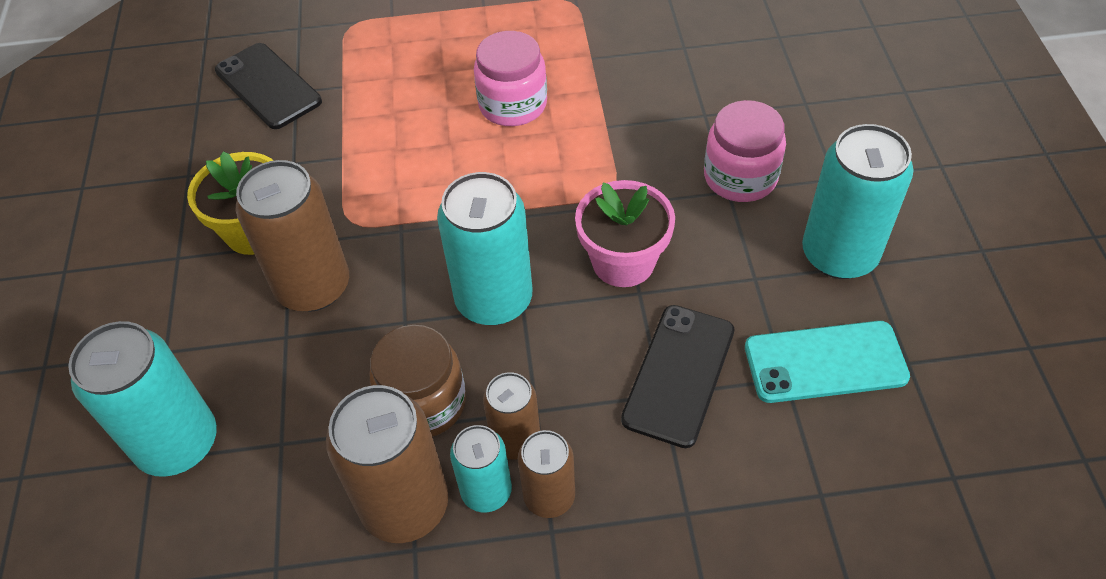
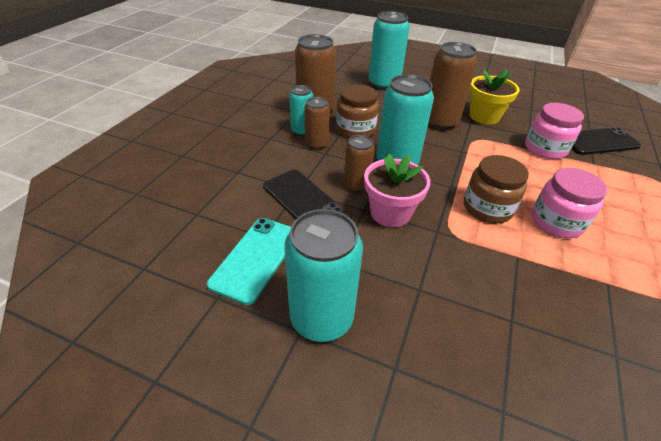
camera: 115 degrees right, 10 degrees down
brown can [518,430,575,518] -> brown can moved to [344,135,375,192]
pink jar [704,100,786,202] -> pink jar moved to [525,103,584,159]
none -> brown jar [464,155,529,224]

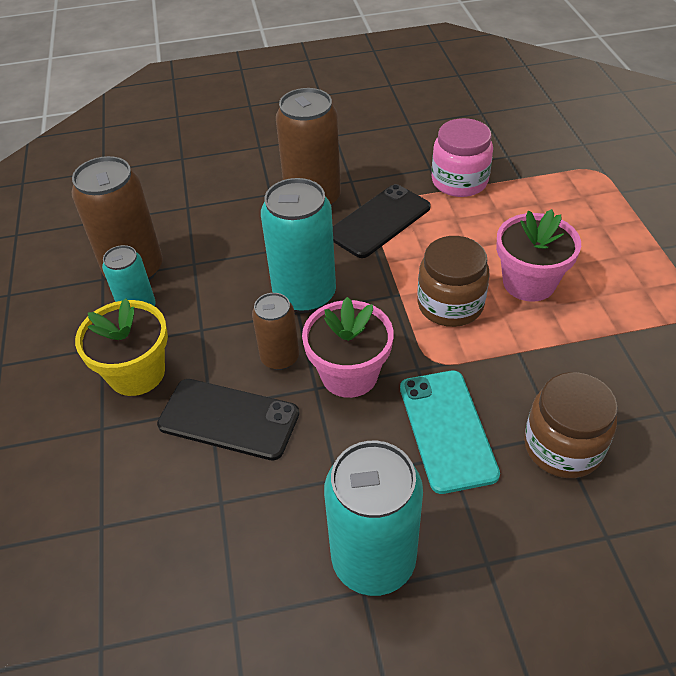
camera: 30 degrees left, 5 degrees up
turquoise phone [207,218,291,305] -> turquoise phone moved to [400,370,500,494]
brown can [304,97,330,149] -> none
brown jar [336,84,379,138] -> brown jar moved to [524,372,618,478]
turquoise can [369,11,410,90] -> none
yellow flower pot [469,69,520,125] -> yellow flower pot moved to [75,298,168,396]
pink jar [532,168,607,238] -> pink flower pot [496,209,581,302]
black phone [571,127,641,155] -> black phone moved to [333,184,431,258]

